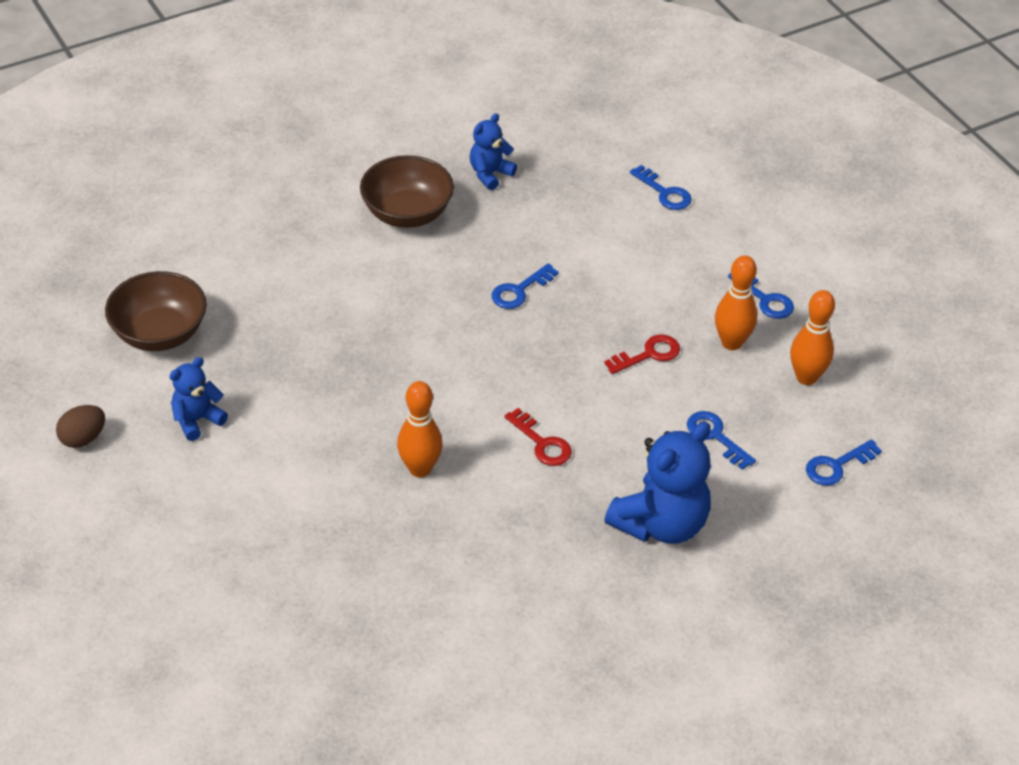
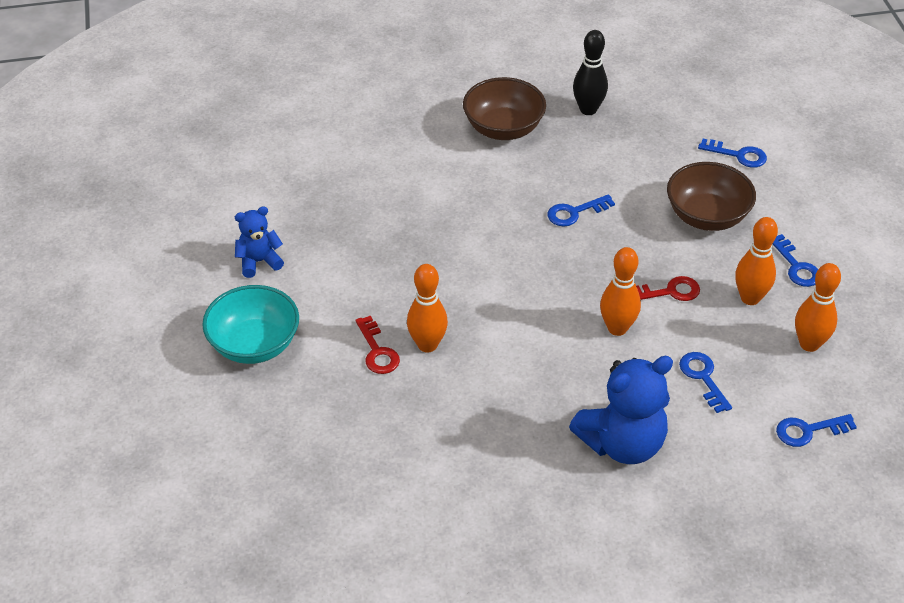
camera: 20 degrees right, 0 degrees up
brown egg [56,405,105,448] -> none
brown bowl [105,271,207,351] -> brown bowl moved to [667,162,756,231]
blue teddy bear [470,113,517,190] -> black bowling pin [573,30,608,115]
red key [505,408,572,466] -> red key moved to [355,316,400,374]
blue key [630,165,692,210] -> blue key turned 45 degrees counterclockwise [698,139,767,168]
none -> turquoise bowl [202,285,299,364]
none -> orange bowling pin [600,247,641,336]

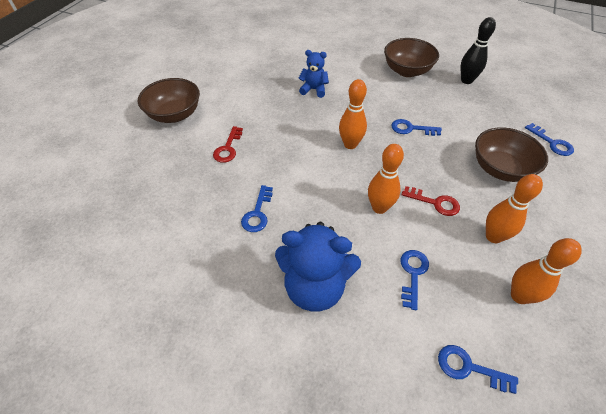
camera: 35 degrees right, 5 degrees up
turquoise bowl [202,285,299,364] -> brown bowl [138,78,200,123]
blue teddy bear [235,206,284,278] -> blue teddy bear moved to [299,50,329,98]
orange bowling pin [407,264,448,352] -> orange bowling pin moved to [339,79,367,149]
blue key [773,234,818,287] -> blue key moved to [241,185,273,232]

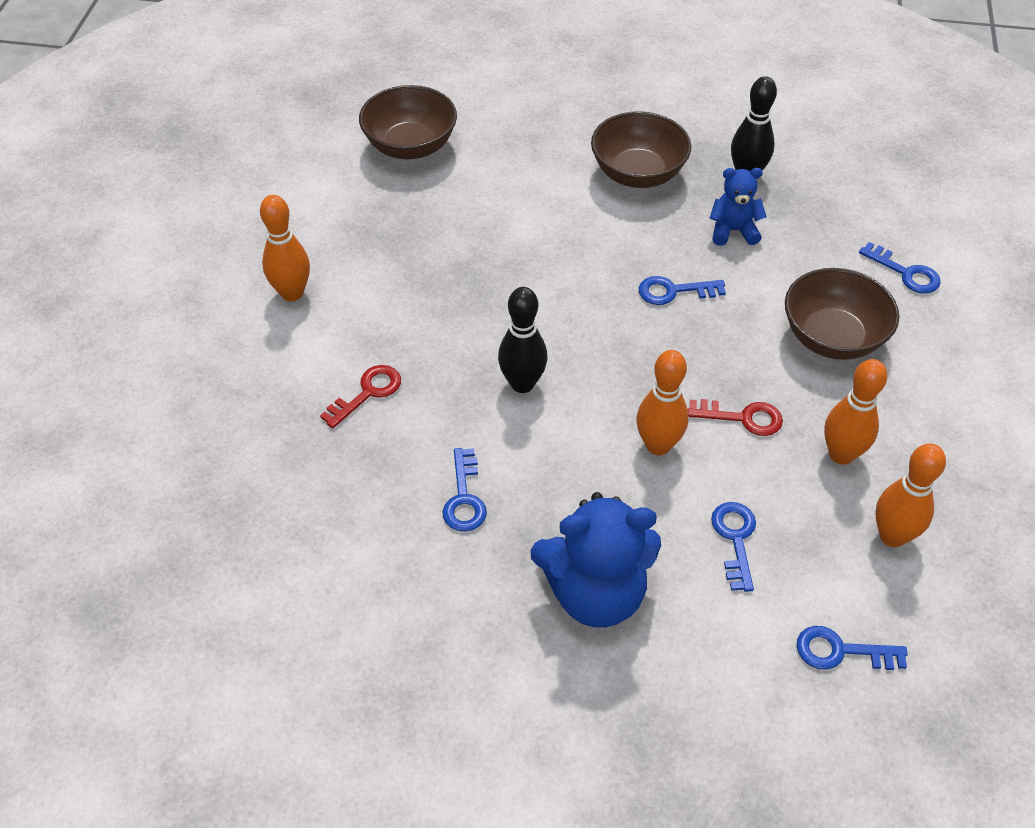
camera: 15 degrees left, 0 degrees up
brown bowl [138,78,200,123] -> brown bowl moved to [359,85,457,159]
red key [213,126,243,163] -> red key turned 135 degrees counterclockwise [320,365,401,429]
blue teddy bear [299,50,329,98] -> blue teddy bear moved to [710,168,767,246]
orange bowling pin [339,79,367,149] -> orange bowling pin moved to [260,195,310,301]
none -> black bowling pin [498,287,547,393]

